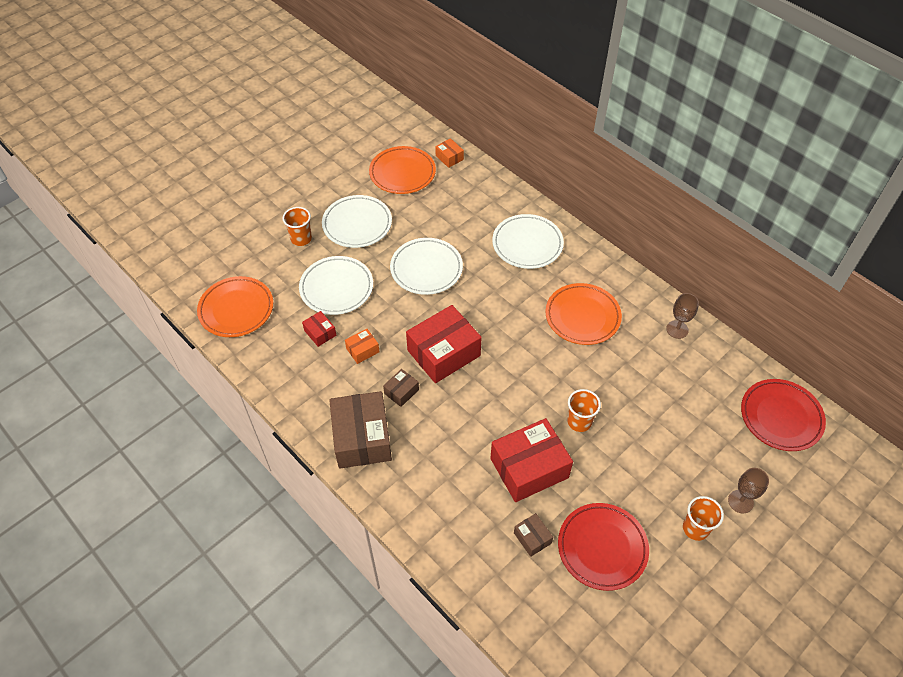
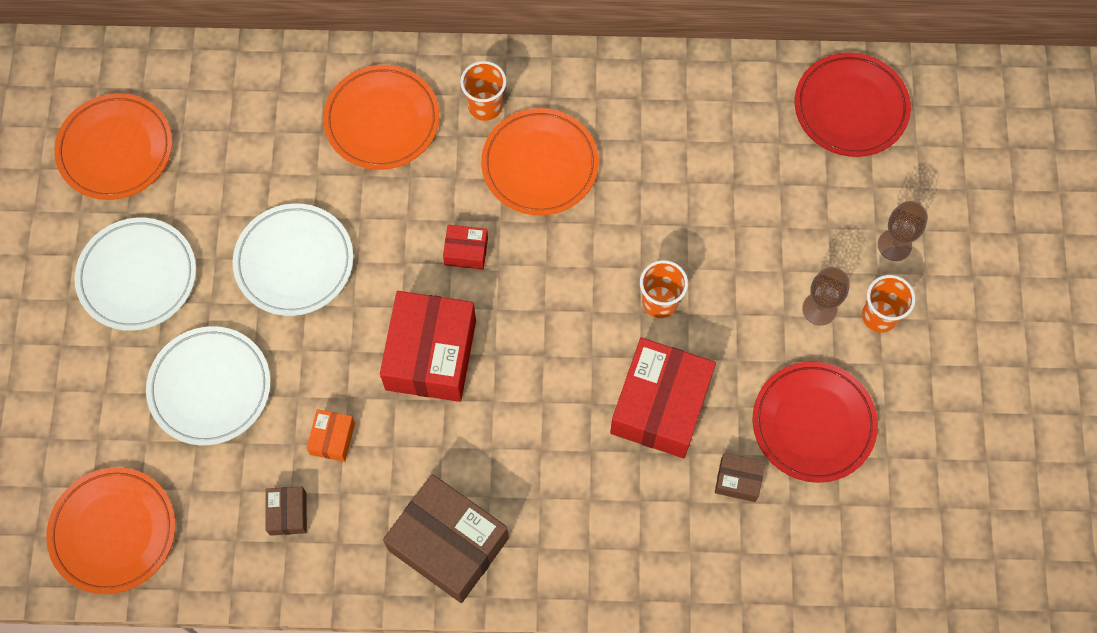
camera: 45 degrees left, 15 degrees up
orange cup [282,207,312,246] -> orange cup moved to [460,61,506,121]
red box [302,311,336,347] -> red box moved to [443,225,488,269]
brown box [383,369,419,407] -> brown box moved to [265,486,307,536]
orange box [435,138,464,168] -> none
white plate [492,214,564,269] -> orange plate [323,65,440,170]
brown goblet [666,293,699,339] -> brown goblet moved to [802,267,850,325]

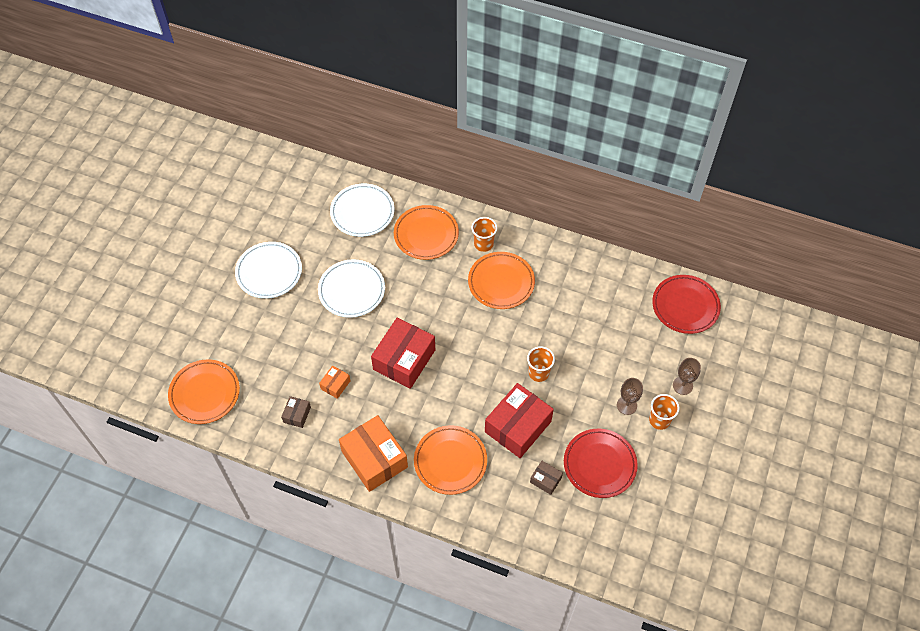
camera: 20 degrees right, 10 degrees down
orange plate [54,93,172,200] -> orange plate moved to [414,425,487,495]
white plate [146,326,271,445] -> white plate moved to [330,184,395,237]
brown box [383,474,509,603] -> orange box [339,415,408,492]
red box [443,225,488,269] -> none

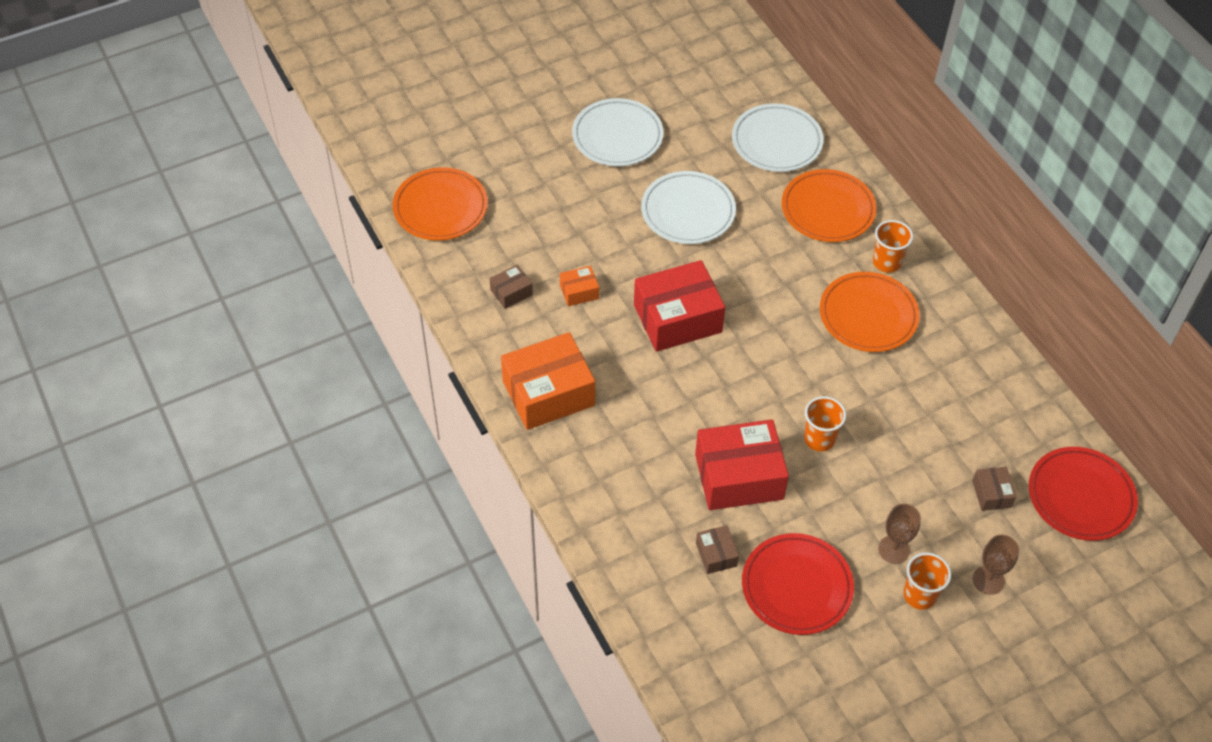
camera: 40 degrees right, 5 degrees down
orange box [339,415,408,492] -> orange box turned 60 degrees clockwise [501,332,595,430]
orange plate [414,425,487,495] -> none
none -> brown box [972,467,1016,511]

